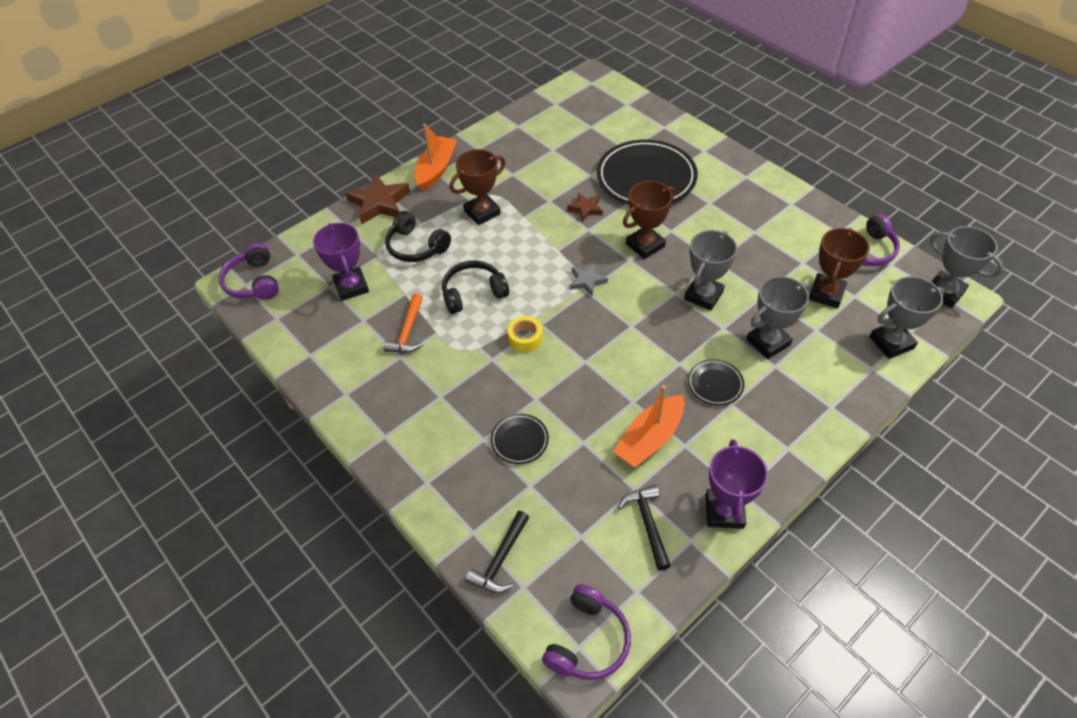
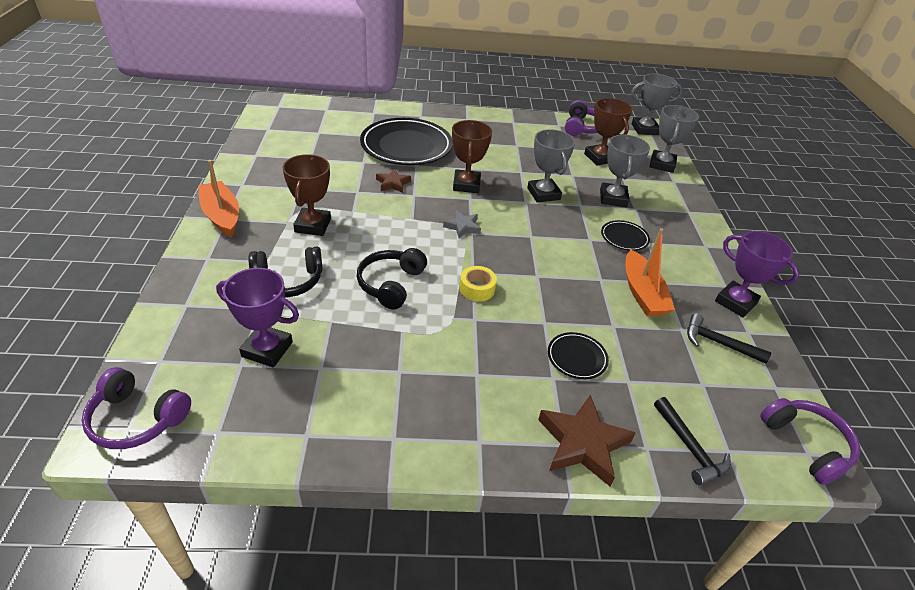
camera: 55 degrees left, 10 degrees down
brown star [345,174,410,225] -> brown star moved to [538,395,635,486]
orange hammer [383,294,423,353] -> none

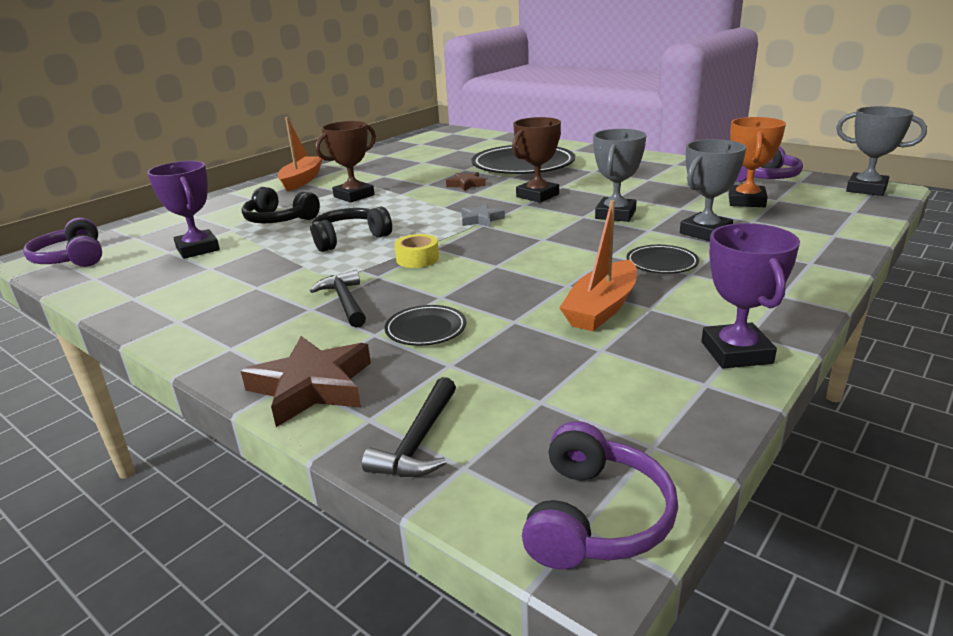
camera: 45 degrees right, 15 degrees down
brown trophy [584,98,632,165] -> orange trophy [729,117,786,207]
grey trophy [650,105,699,173] -> none
black hammer [687,313,771,364] -> black hammer moved to [310,270,366,327]

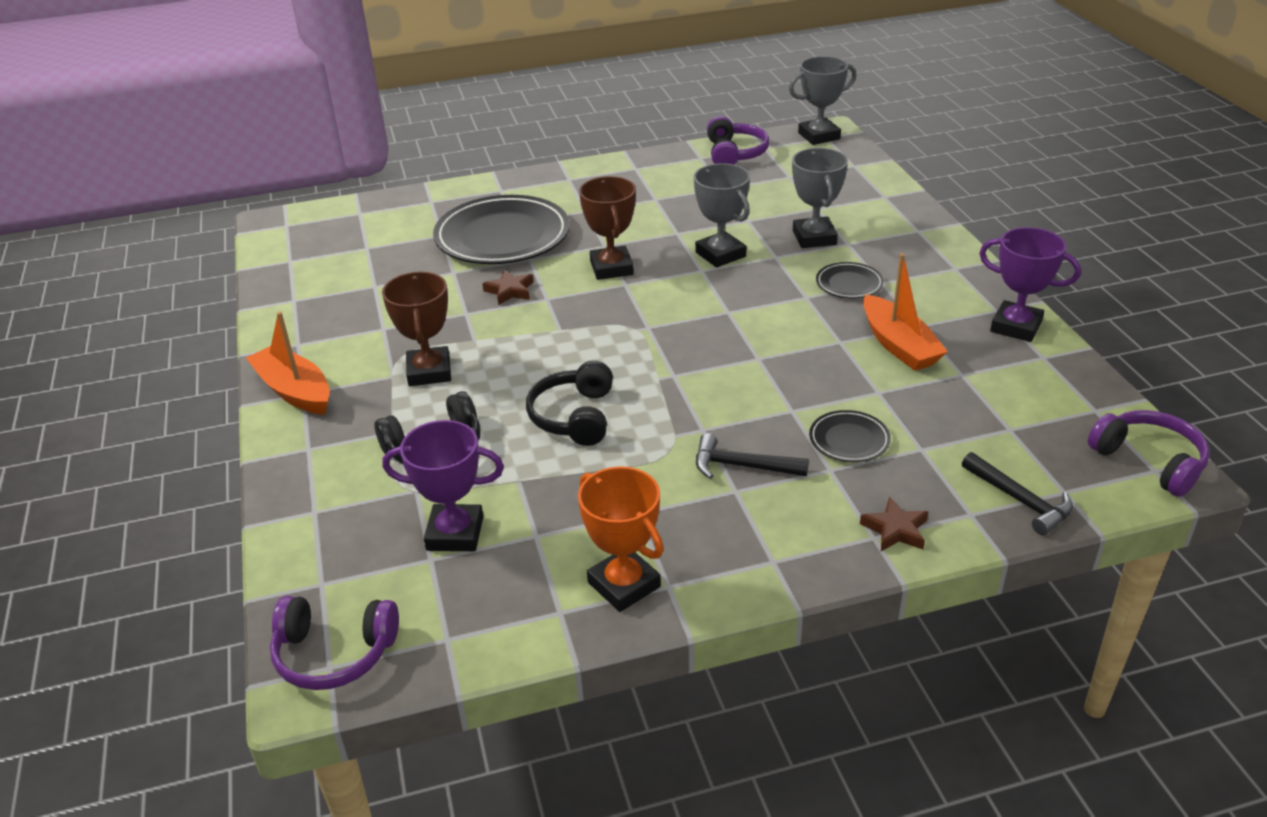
camera: 55 degrees left, 10 degrees up
brown star [241,336,371,427] -> brown star [860,497,928,551], size x0.56
yellow tape [394,234,439,268] -> none
grey star [461,204,505,227] -> none
orange trophy [729,117,786,207] -> orange trophy moved to [578,466,664,612]

